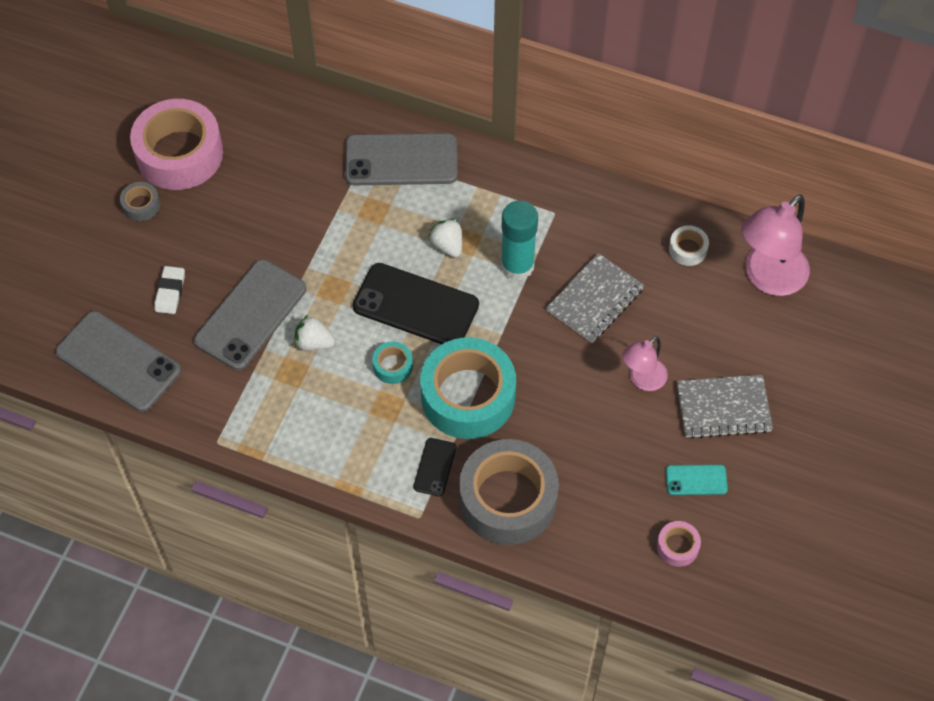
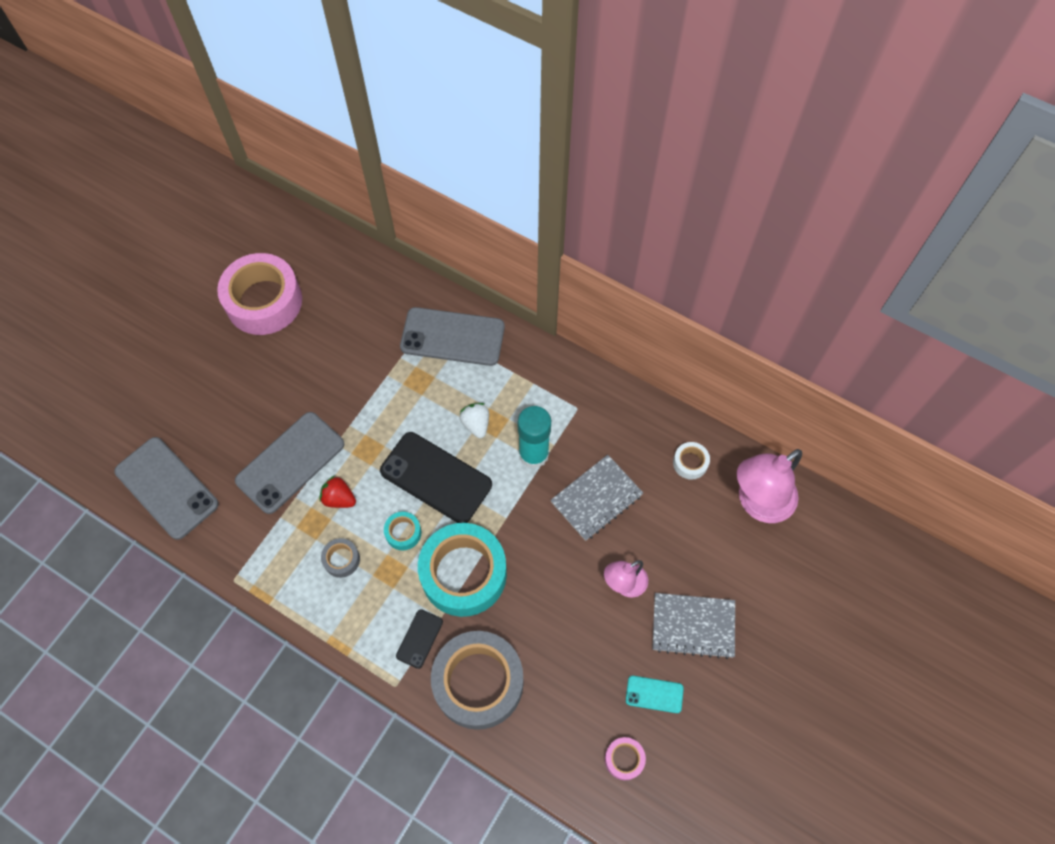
camera: 10 degrees right, 5 degrees up
grey tape [120,182,160,221] -> grey tape moved to [321,538,360,578]
white eraser [155,266,185,314] -> none
white strawberry [294,315,335,351] -> red strawberry [319,475,356,508]

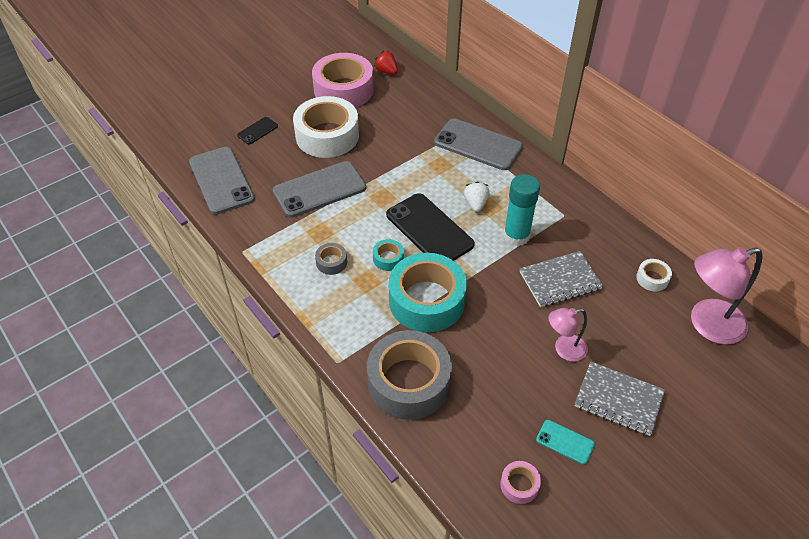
camera: 20 degrees right, 15 degrees down
red strawberry [319,475,356,508] -> red strawberry moved to [374,51,398,75]
black phone [396,609,443,669] -> black phone moved to [237,117,278,144]
none -> white tape [293,96,359,158]

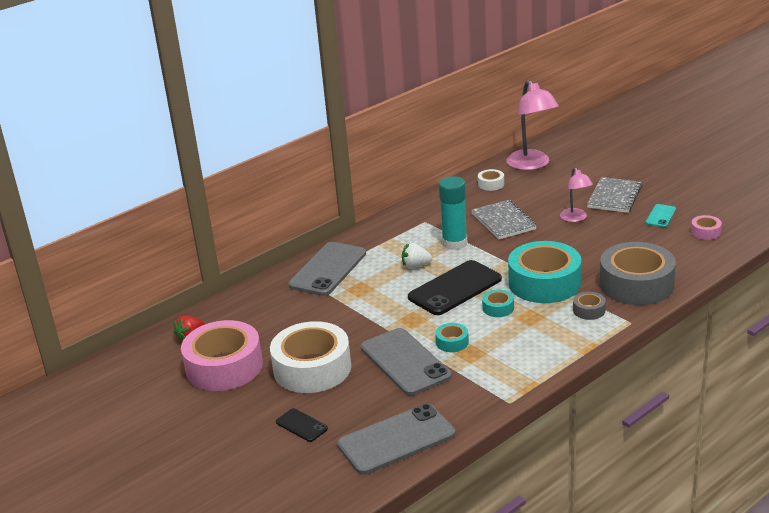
camera: 90 degrees left, 20 degrees down
grey tape [315,243,347,275] -> grey tape moved to [573,292,606,320]
none -> turquoise tape [435,323,469,352]

